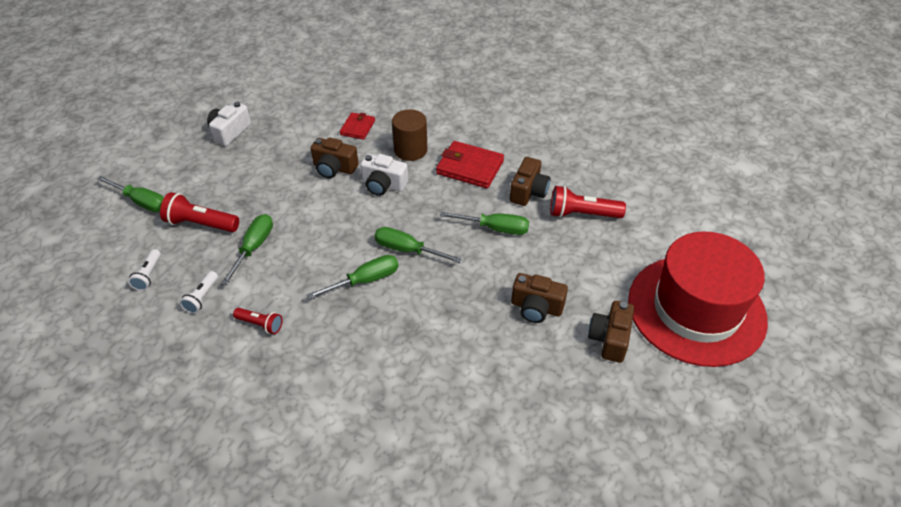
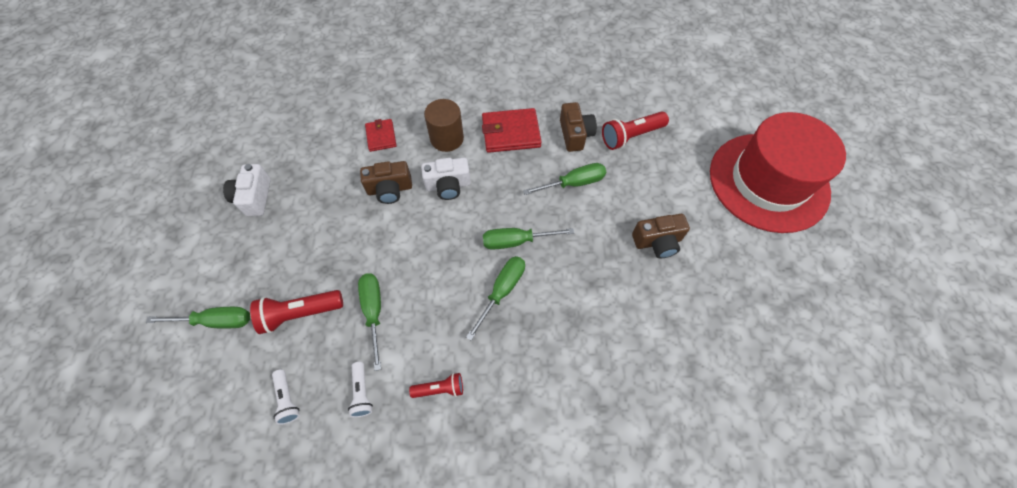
camera: 30 degrees left, 15 degrees up
brown camera [588,301,634,363] -> none

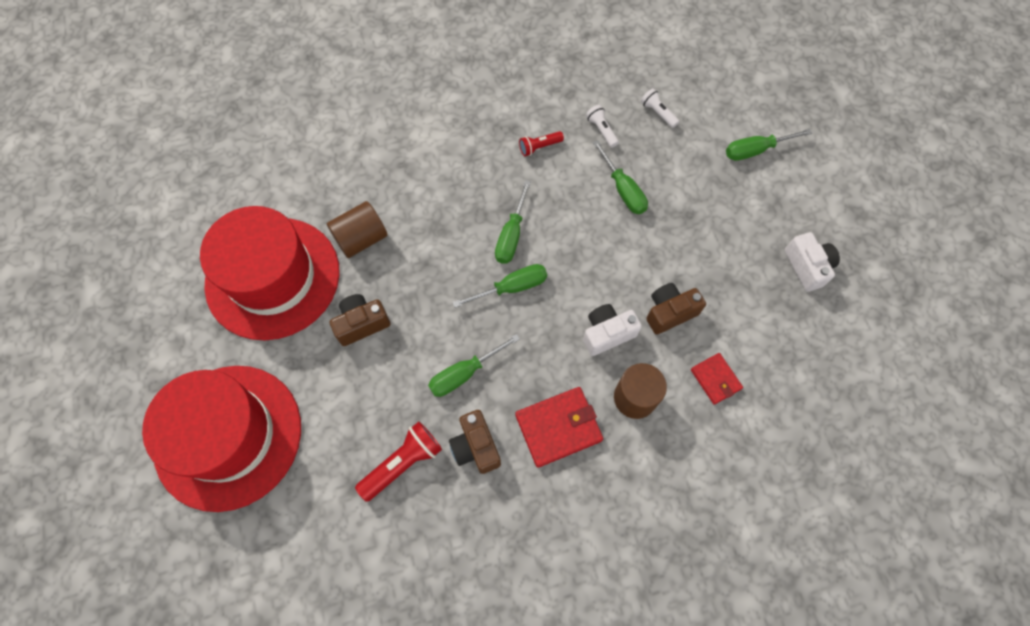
camera: 165 degrees right, 5 degrees up
red flashlight [250,290,343,334] -> none
none -> red hat [200,206,340,340]
none -> brown cylinder [327,201,387,258]

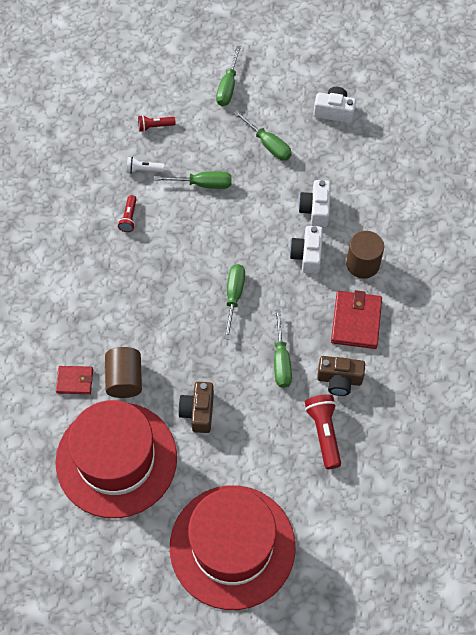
camera: 60 degrees left, 5 degrees down
green screwdriver [495,180,531,264] -> green screwdriver moved to [234,110,292,161]
white flashlight [641,88,680,128] -> red flashlight [138,115,176,132]
brown camera [646,283,706,335] -> white camera [298,180,331,227]
red wallet [691,353,743,405] -> red wallet moved to [56,366,93,394]

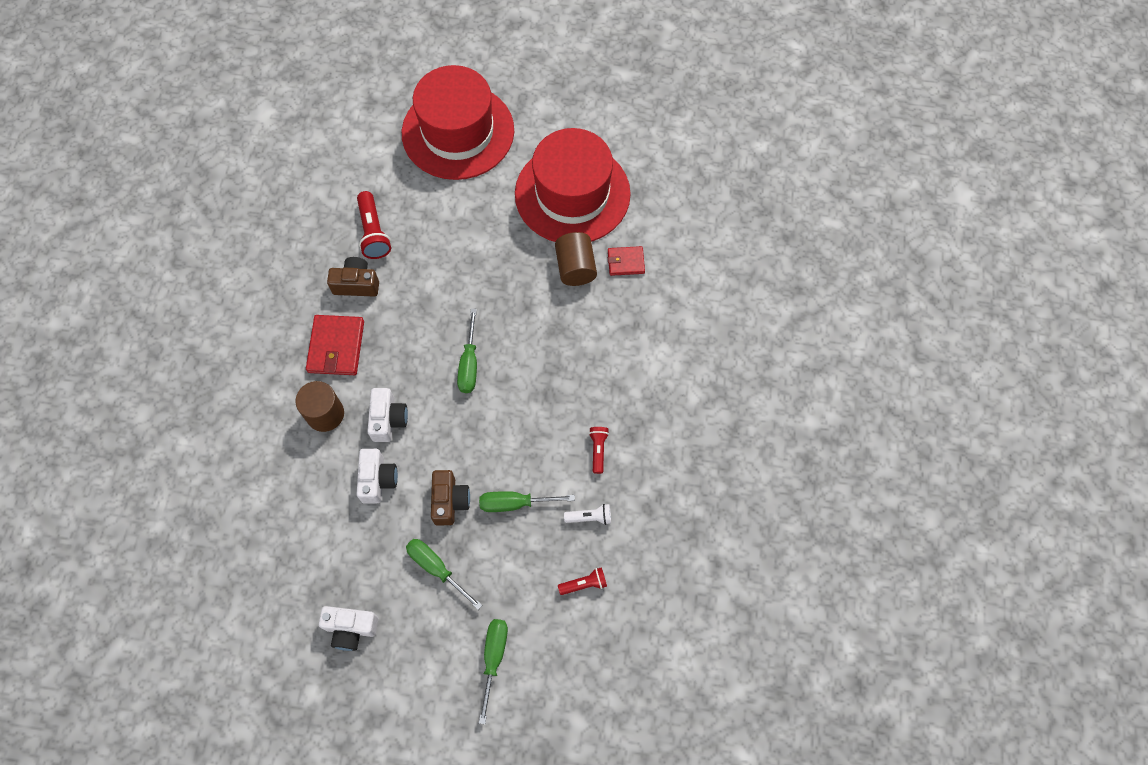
camera: 175 degrees right, 5 degrees up
brown camera [178,382,214,433] -> brown camera moved to [431,470,470,526]
green screwdriver [274,309,292,388] -> none

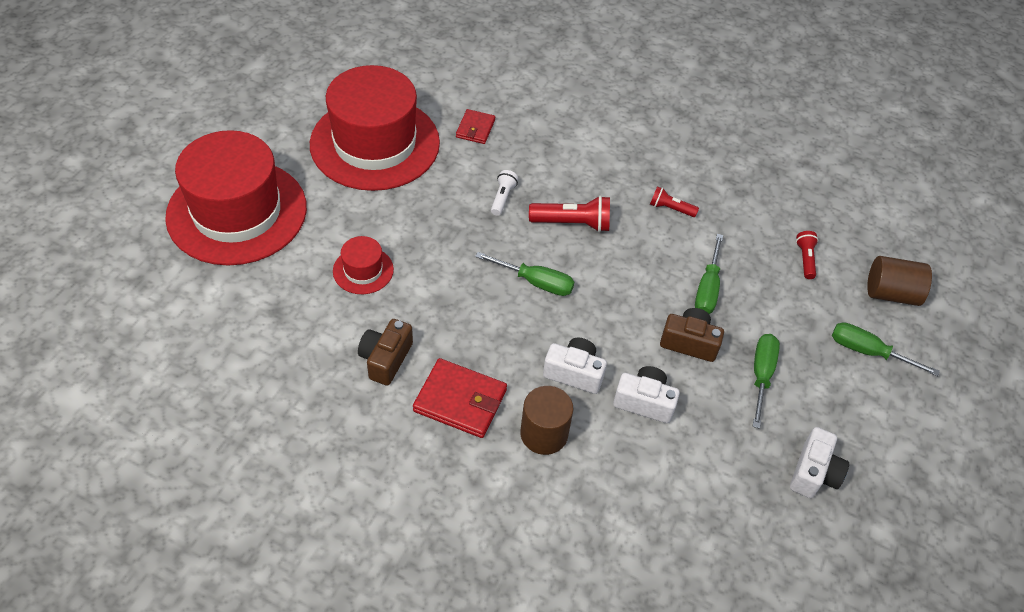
camera: 75 degrees left, 15 degrees down
red flashlight [357,191,391,259] -> red flashlight moved to [529,196,610,232]
green screwdriver [406,539,483,610] -> green screwdriver turned 135 degrees clockwise [752,334,780,429]
brown cylinder [555,232,597,286] -> brown cylinder moved to [867,256,932,306]
white flashlight [564,504,611,525] -> white flashlight moved to [491,170,518,216]
none -> red hat [333,236,394,294]

